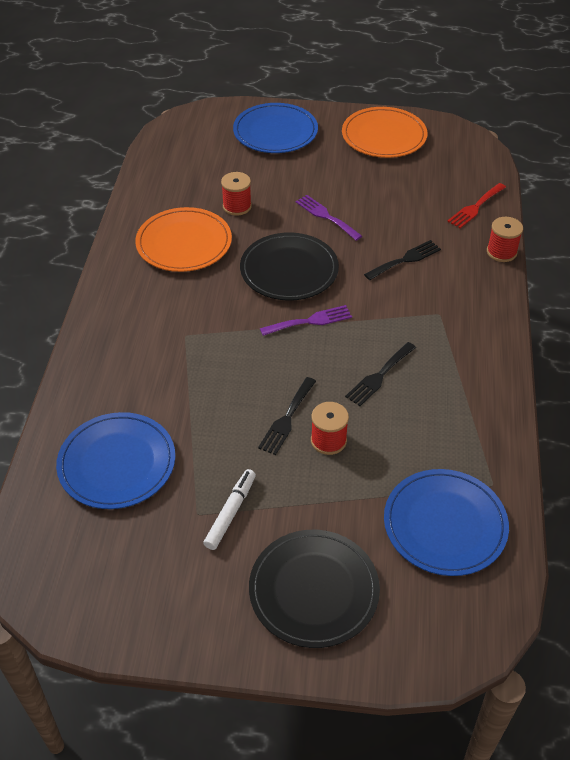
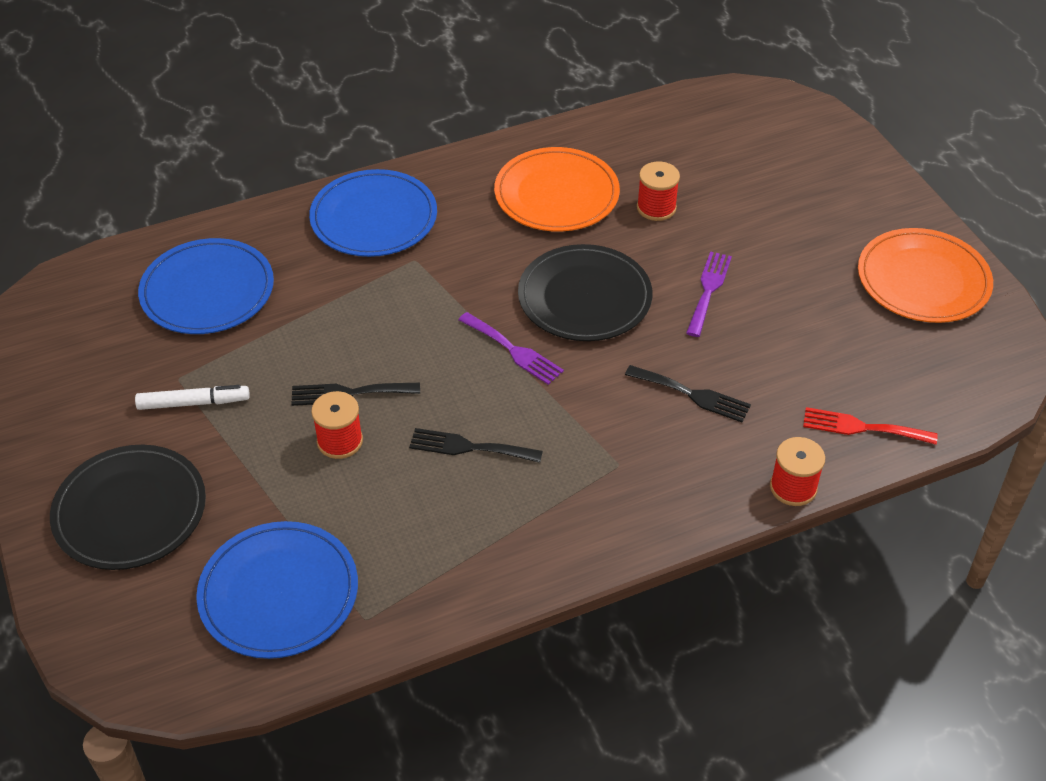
camera: 60 degrees right, 0 degrees up
blue plate [233,103,318,153] -> blue plate moved to [309,169,437,257]

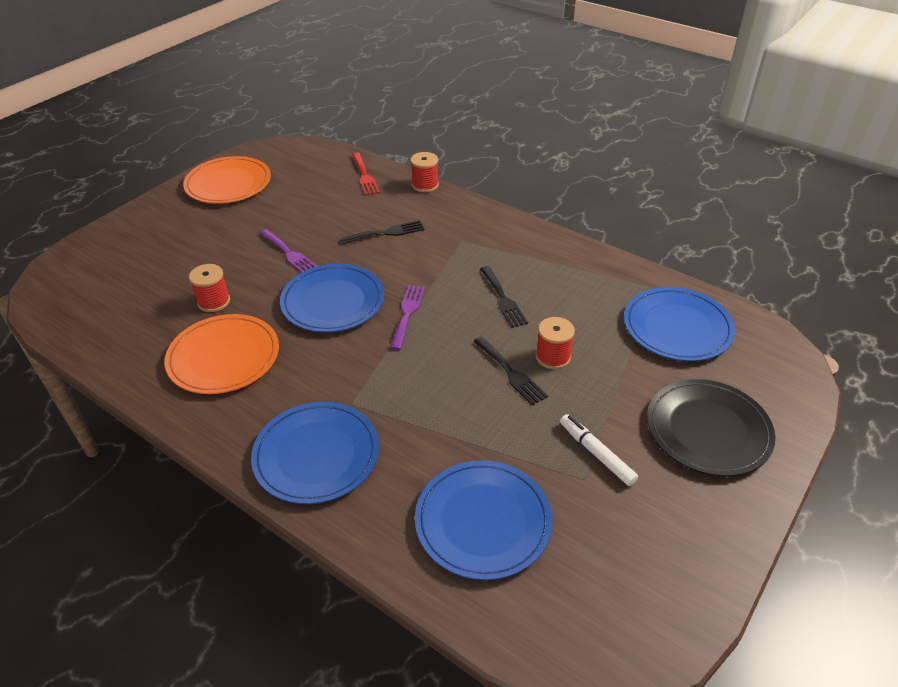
camera: 120 degrees left, 5 degrees down
black plate [518,244,653,341] -> blue plate [280,264,384,332]
black fork [625,365,751,422] -> black fork turned 75 degrees clockwise [340,220,424,244]
purple fork [686,251,732,337] -> purple fork turned 120 degrees counterclockwise [259,229,317,273]

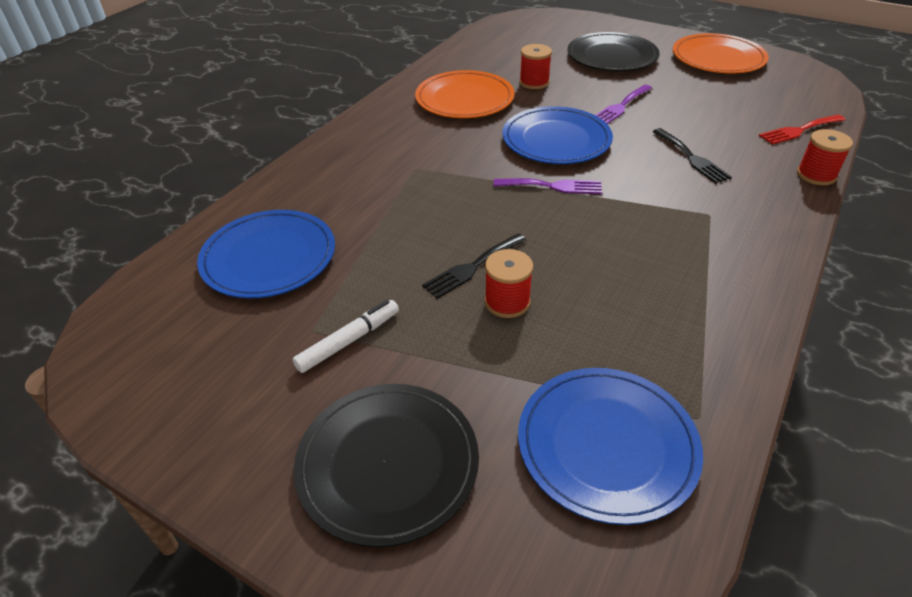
camera: 85 degrees right, 0 degrees up
blue plate [251,402,379,504] -> none
black fork [480,266,528,328] -> none
none -> black plate [567,32,660,71]

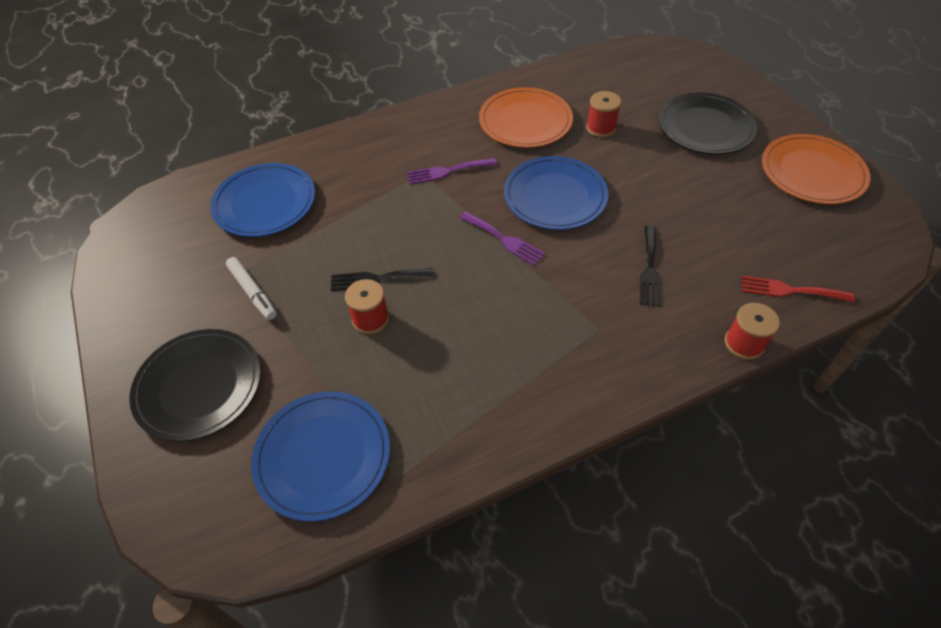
camera: 35 degrees right, 10 degrees up
white marker [293,300,399,373] -> white marker turned 60 degrees clockwise [226,257,277,320]
purple fork [595,85,652,124] -> purple fork moved to [407,158,497,184]

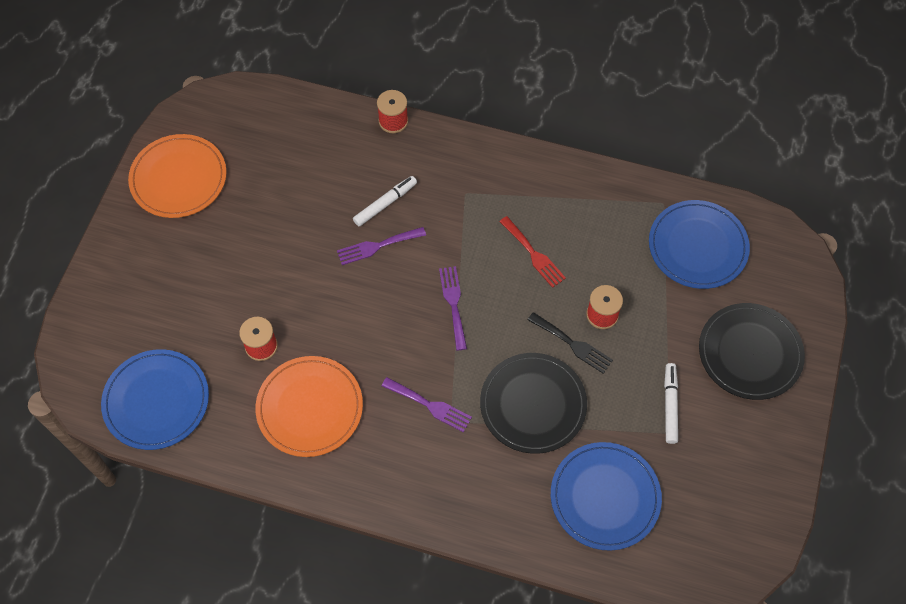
camera: 140 degrees left, 10 degrees up
blue plate [504,156,608,230] -> blue plate moved to [101,349,209,450]
black fork [640,225,660,306] -> white marker [353,176,417,226]
black plate [658,92,757,154] -> black plate moved to [480,353,587,454]
red fork [742,276,855,302] -> red fork moved to [499,216,566,288]
none -> purple fork [337,227,426,265]

